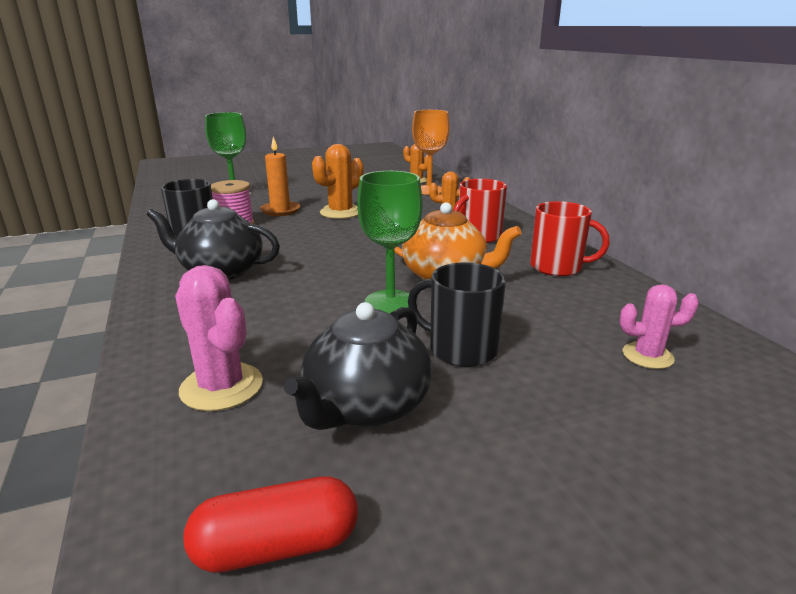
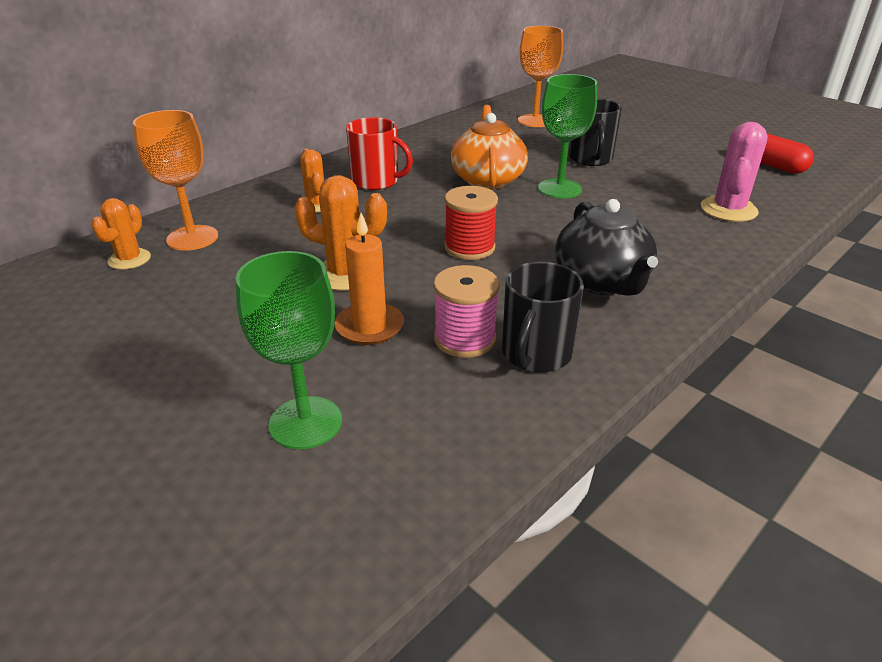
camera: 115 degrees left, 10 degrees up
black teapot [284,302,432,430] -> none
red mug [530,201,610,276] -> none
pink cactus [619,284,699,369] -> orange goblet [518,26,563,127]
none -> red spool [444,186,498,260]

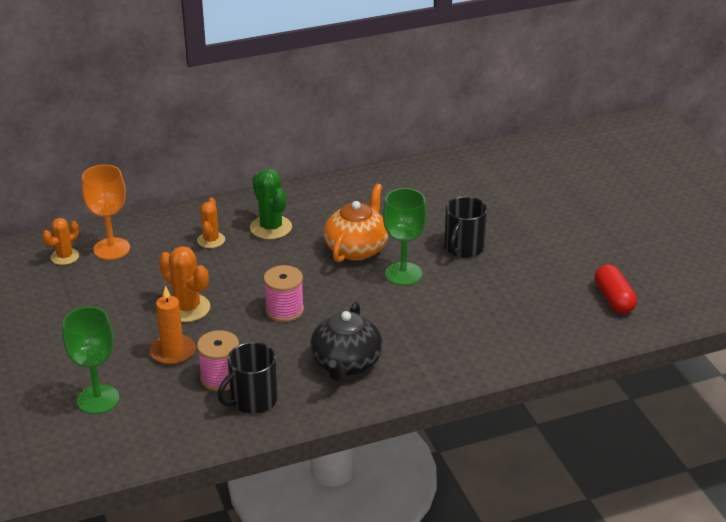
camera: 25 degrees right, 0 degrees up
red mug [346,117,413,190] -> green cactus [250,169,292,239]
red spool [444,186,498,260] -> pink spool [264,265,304,322]
orange goblet [518,26,563,127] -> none
pink cactus [701,122,768,222] -> none

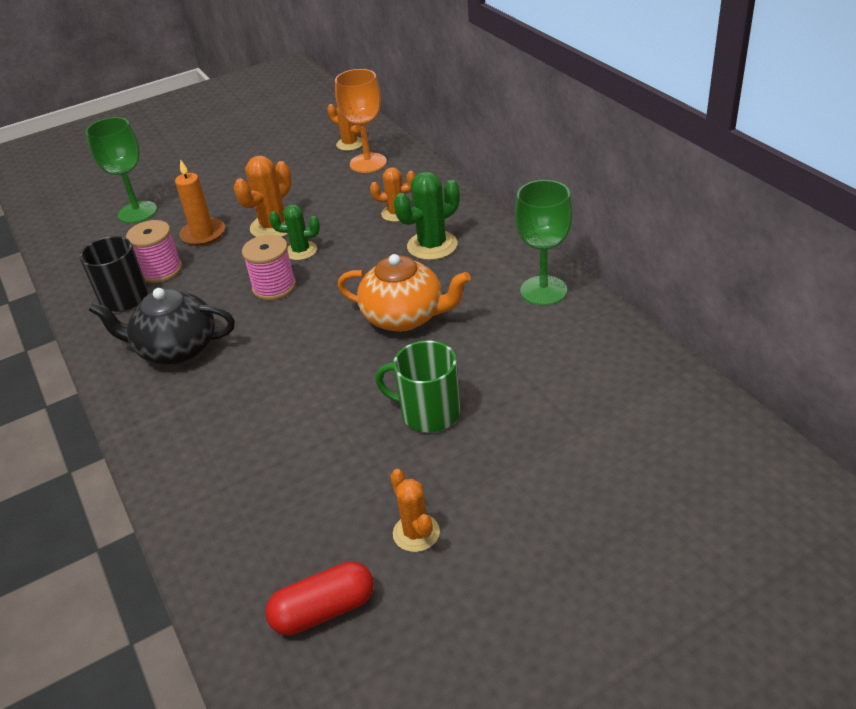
camera: 85 degrees right, 5 degrees up
green goblet [383,188,427,286] -> green goblet moved to [515,180,573,306]
black mug [444,196,488,258] -> green mug [375,340,460,433]
none -> green cactus [269,204,320,260]
none -> orange cactus [390,469,440,552]

